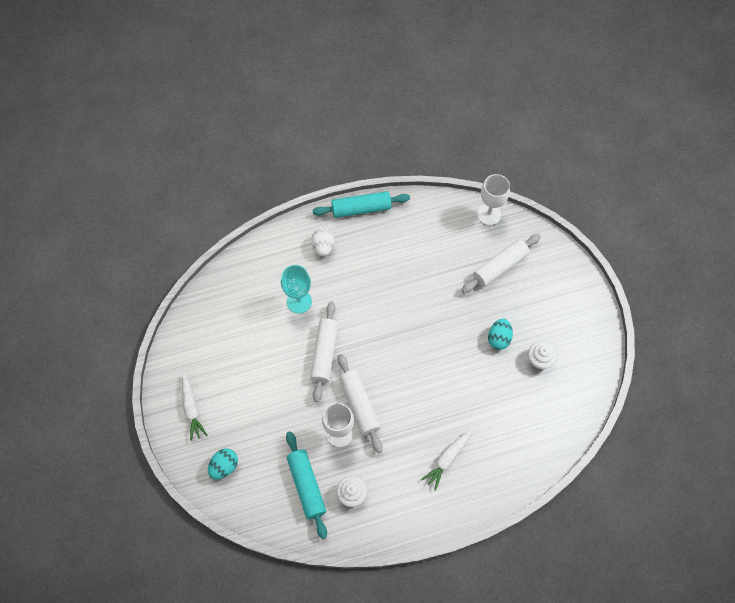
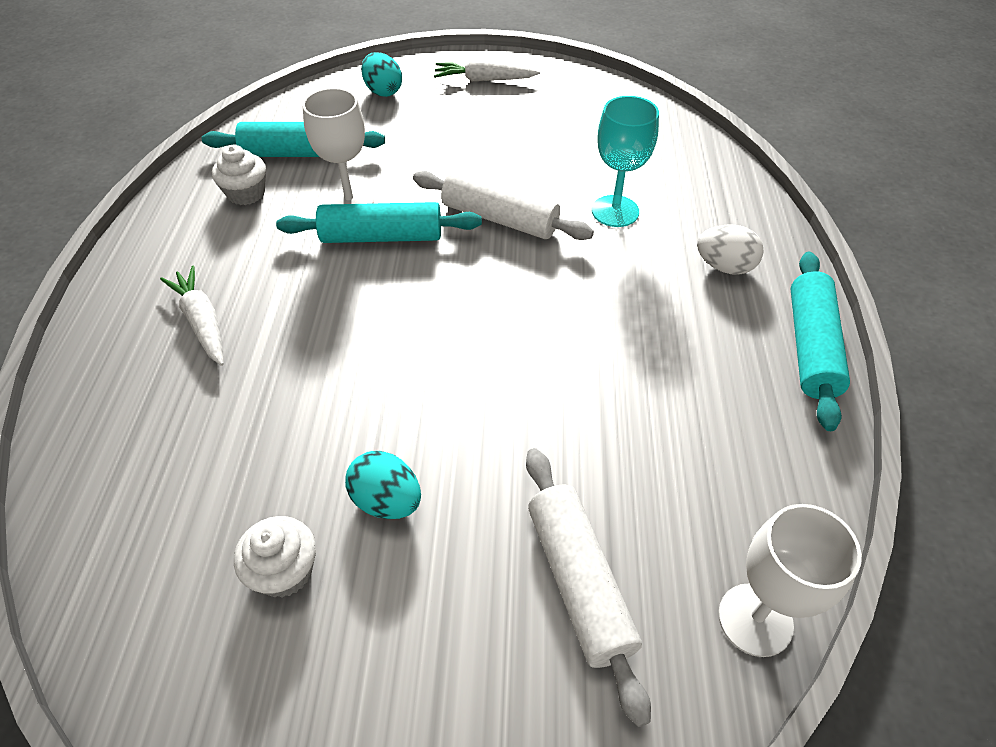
camera: 110 degrees right, 15 degrees down
white rolling pin [338,354,382,453] -> turquoise rolling pin [276,202,482,243]

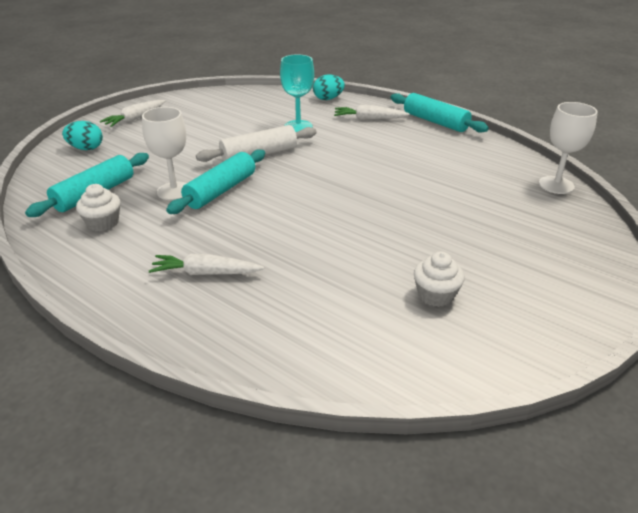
camera: 55 degrees left, 15 degrees down
turquoise egg [345,451,421,519] -> turquoise egg moved to [313,74,345,100]
white rolling pin [526,448,651,727] -> none
white egg [697,224,764,275] -> white carrot [334,105,409,120]

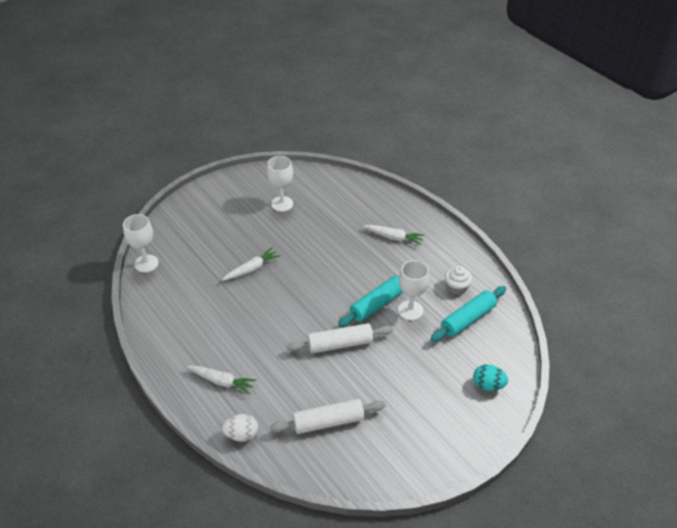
camera: 165 degrees left, 10 degrees up
white carrot [100,100,166,127] -> white carrot moved to [222,247,281,281]
turquoise goblet [280,54,314,132] -> none
turquoise egg [313,74,345,100] -> white egg [222,414,258,441]
turquoise rolling pin [390,93,489,133] -> none
white cupcake [414,252,464,307] -> white goblet [267,156,293,212]
none -> white rolling pin [270,399,386,434]

